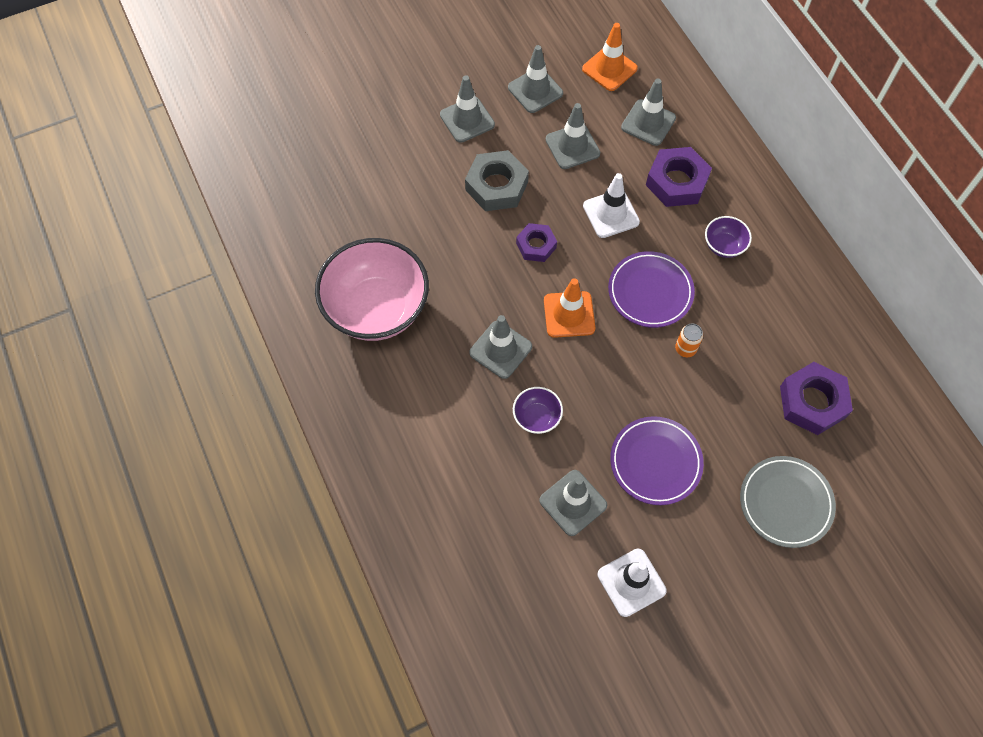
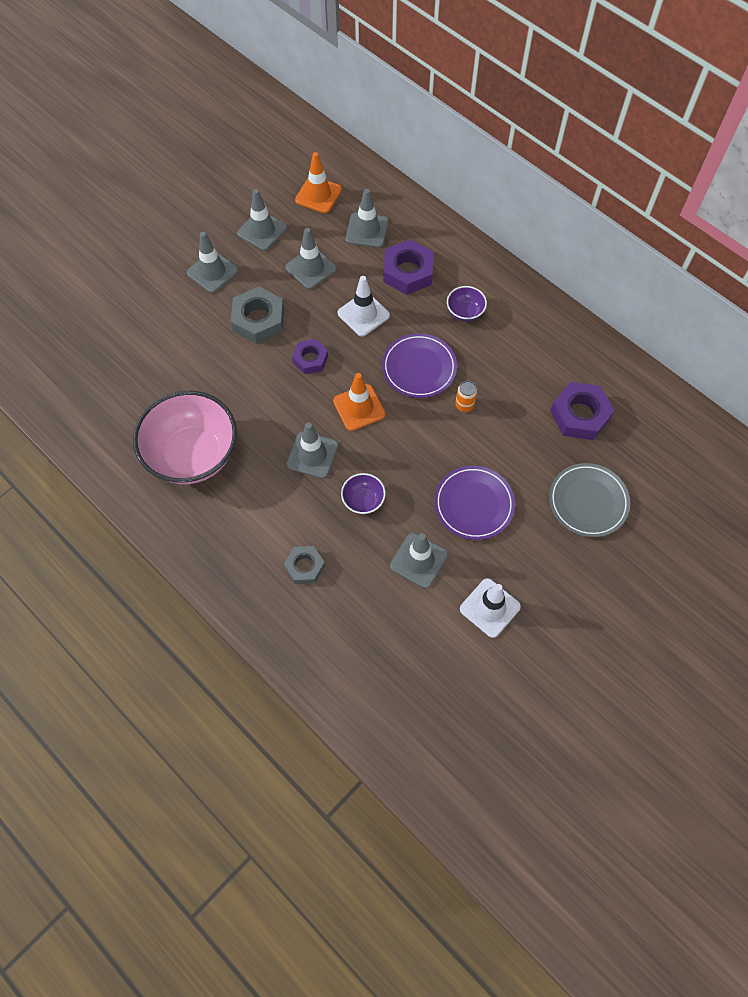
camera: 20 degrees left, 0 degrees up
none -> grey nut [284,546,325,584]

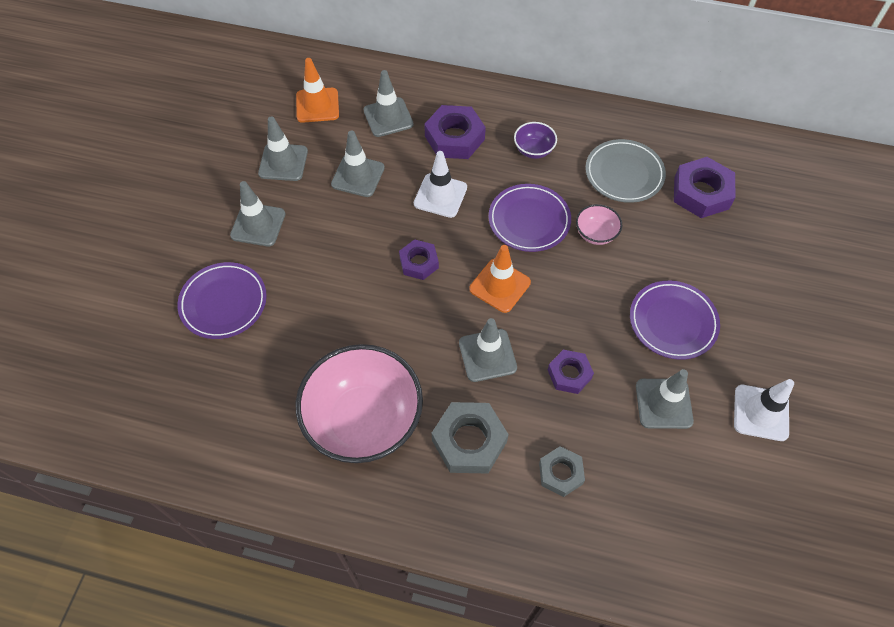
camera: 30 degrees left, 5 degrees down
grey nut [230,287,284,344] -> grey nut moved to [432,402,509,474]
purple bowl [341,473,386,514] -> purple nut [548,350,594,394]
orange can [455,381,477,412] -> pink bowl [576,204,622,245]
grey plate [549,463,630,537] -> grey plate moved to [585,139,666,203]
none -> purple plate [177,262,267,339]

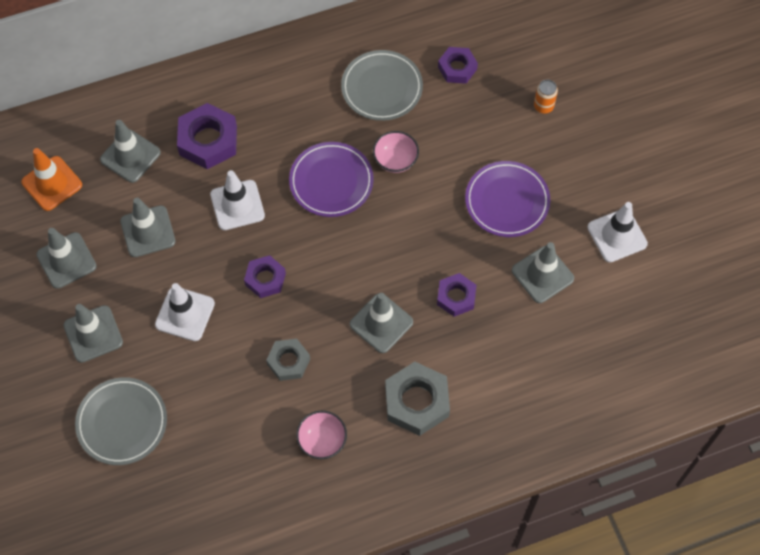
camera: 35 degrees left, 5 degrees up
purple plate [177,262,267,339] -> grey plate [75,377,167,465]
pink bowl [296,344,423,463] -> pink bowl [296,411,347,459], size x0.43
orange traffic cone [469,245,531,313] -> none
purple bowl [514,122,557,159] -> none
grey nut [539,446,585,497] -> grey nut moved to [266,339,310,381]
purple nut [674,157,736,218] -> purple nut [438,47,478,84], size x0.62
none -> white traffic cone [155,283,215,341]
none -> orange can [534,80,558,114]

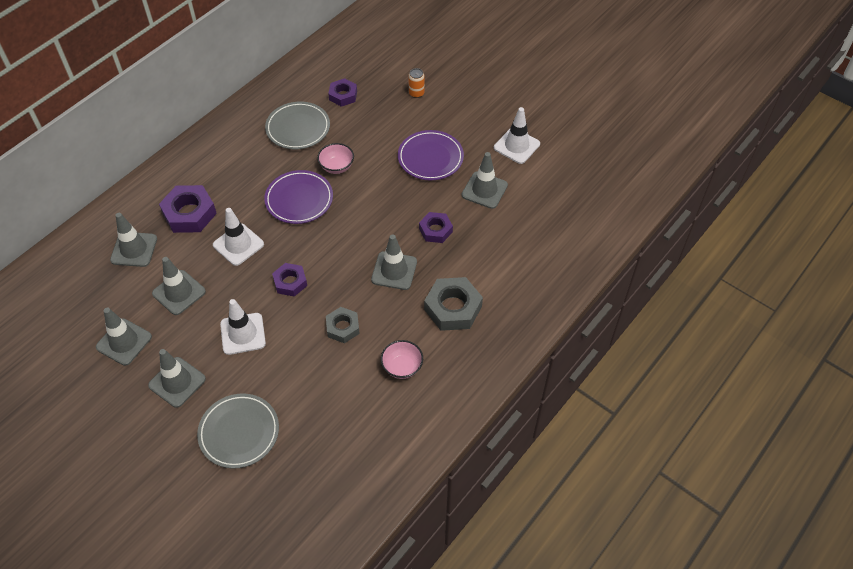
camera: 30 degrees left, 10 degrees down
orange traffic cone [21,148,82,211] -> none

